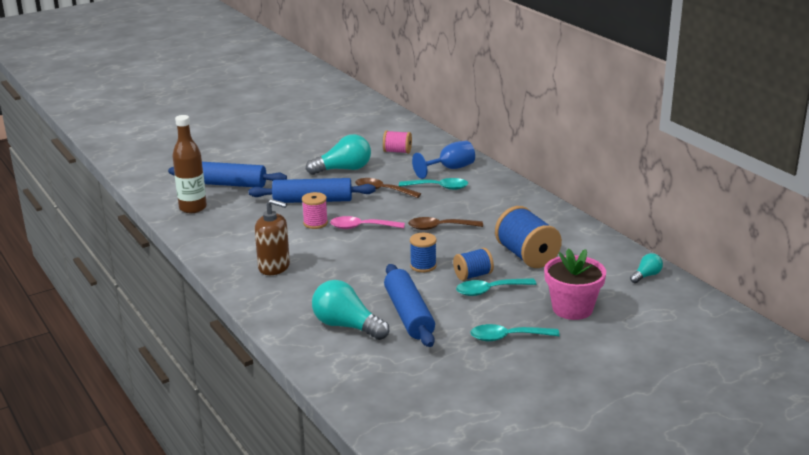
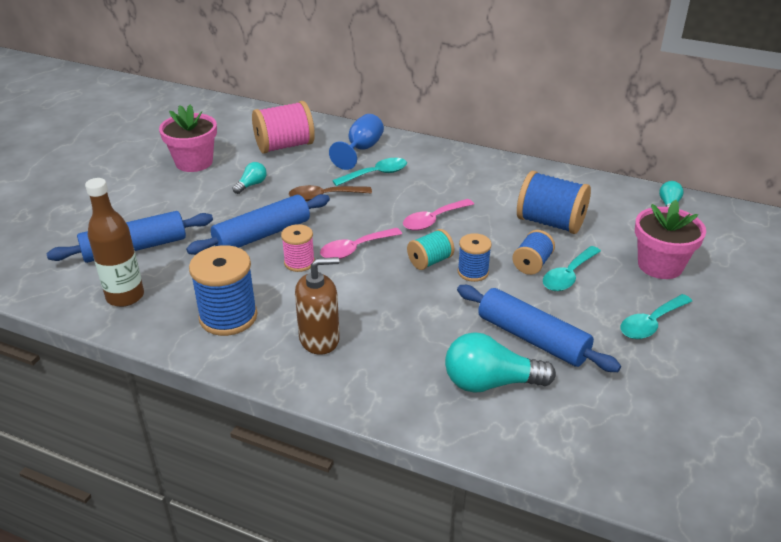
camera: 35 degrees left, 10 degrees up
turquoise light bulb [306,134,371,175] -> turquoise light bulb [233,162,267,194], size x0.51
pink spool [383,130,412,154] -> pink spool [252,101,315,154], size x1.73
brown spoon [408,217,483,230] -> pink spoon [403,199,474,231]
none -> pink flower pot [159,104,217,172]
none -> blue spool [189,245,258,336]
none -> turquoise spool [407,229,454,270]

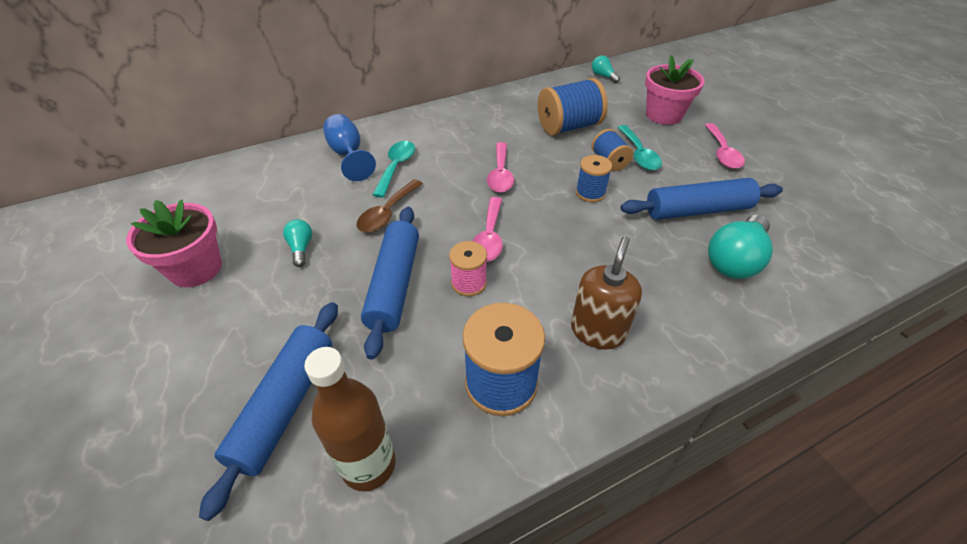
camera: 50 degrees left, 10 degrees up
pink spool [252,101,315,154] -> none
turquoise spool [407,229,454,270] -> none
turquoise spoon [620,294,692,339] -> pink spoon [705,123,745,169]

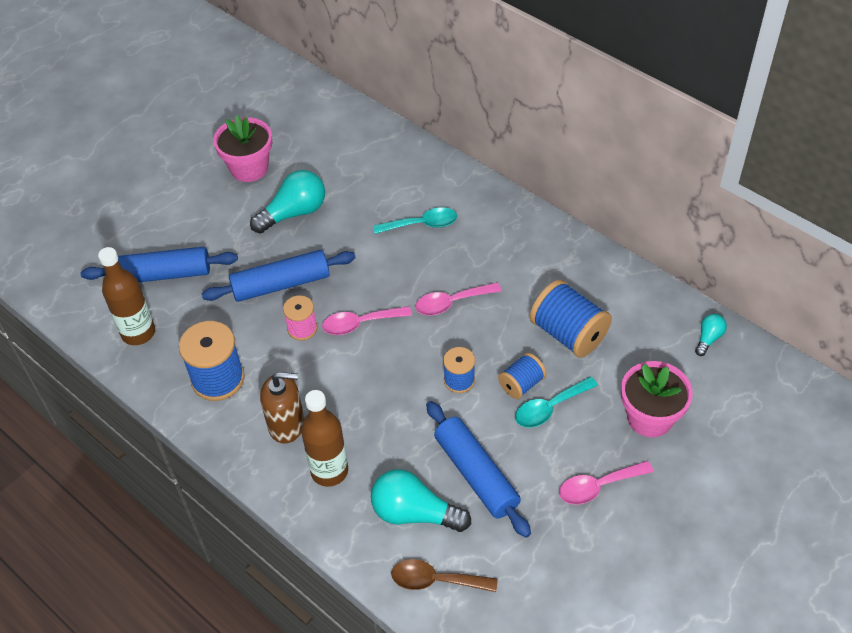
camera: 70 degrees right, 5 degrees up
turquoise light bulb [283,219,312,267] -> turquoise light bulb [250,170,325,234], size x1.95
blue goblet [323,114,376,181] -> none
brown spoon [357,179,423,233] -> brown spoon moved to [391,559,498,592]
none -> brown bottle [301,390,348,487]

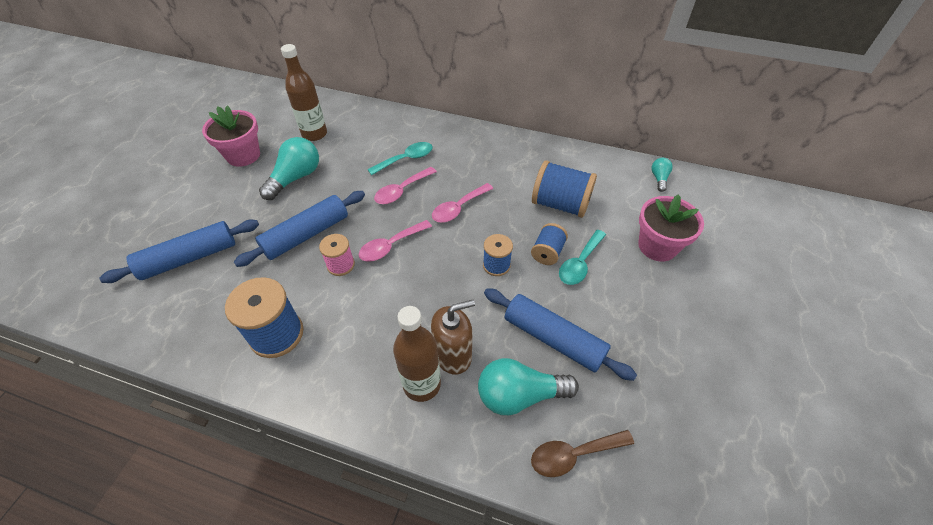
camera: 25 degrees left, 0 degrees up
brown bottle [98,247,155,345] -> brown bottle moved to [281,44,327,141]
brown soap dispenser [260,372,305,444] -> brown soap dispenser moved to [431,300,475,375]
pink spoon [559,461,654,505] -> pink spoon moved to [374,167,437,204]

